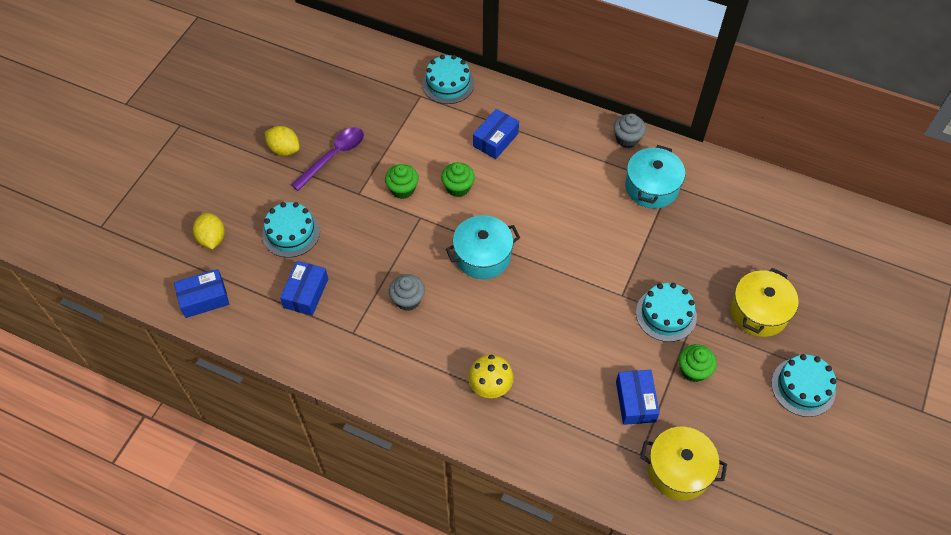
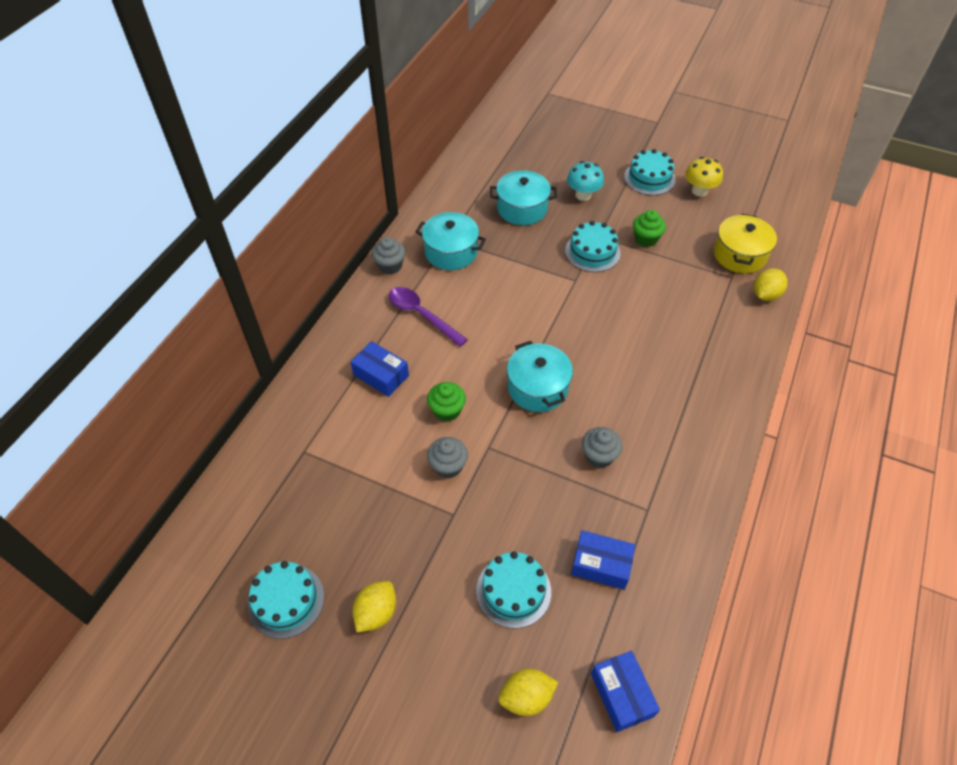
camera: 90 degrees left, 5 degrees down
purple spoon [291,127,364,191] -> purple spoon moved to [389,287,468,347]
green cupcake [385,164,419,199] -> grey cupcake [427,437,468,478]
turquoise cake [422,55,474,104] -> turquoise cake moved to [248,561,324,639]
yellow mushroom [468,354,513,398] -> yellow mushroom moved to [685,157,723,197]
blue box [616,370,660,425] -> none
yellow pot [730,268,799,337] -> turquoise mushroom [567,161,604,201]
none -> turquoise pot [490,170,557,225]
none -> yellow lemon [754,268,788,301]

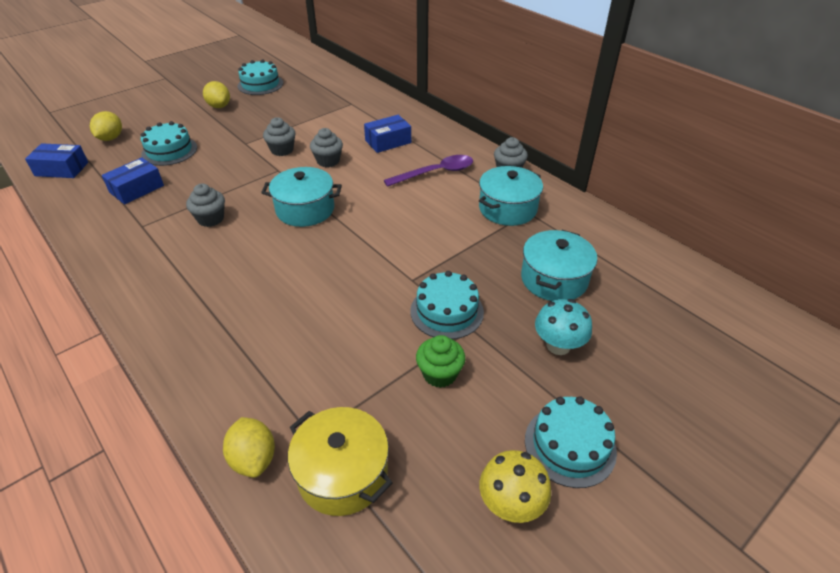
camera: 115 degrees right, 10 degrees down
green cupcake [427,382,466,422] -> grey cupcake [310,128,343,167]

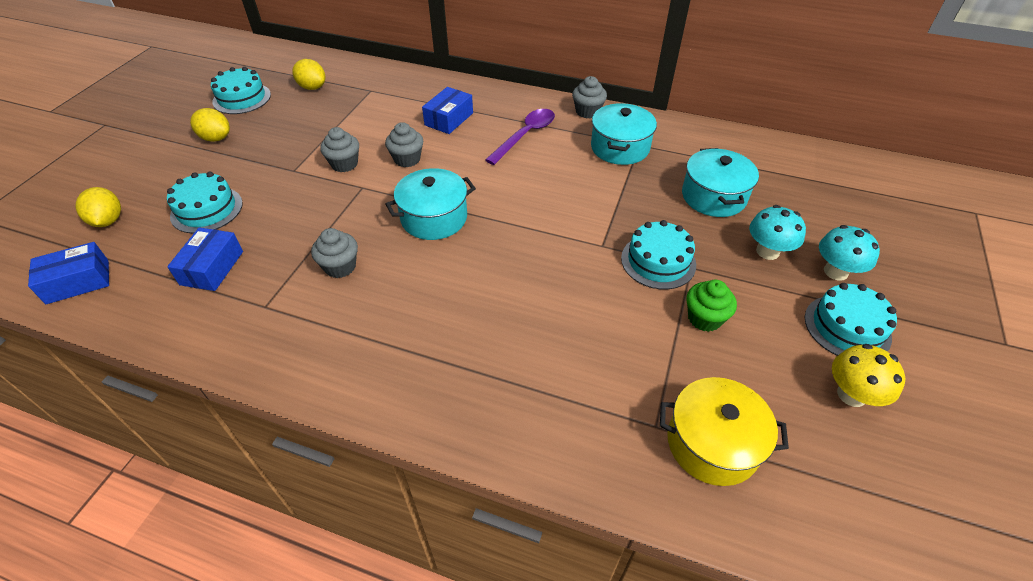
camera: 30 degrees left, 5 degrees up
yellow lemon [223,417,275,478] -> yellow lemon moved to [292,59,325,90]
none -> turquoise mushroom [819,225,880,281]

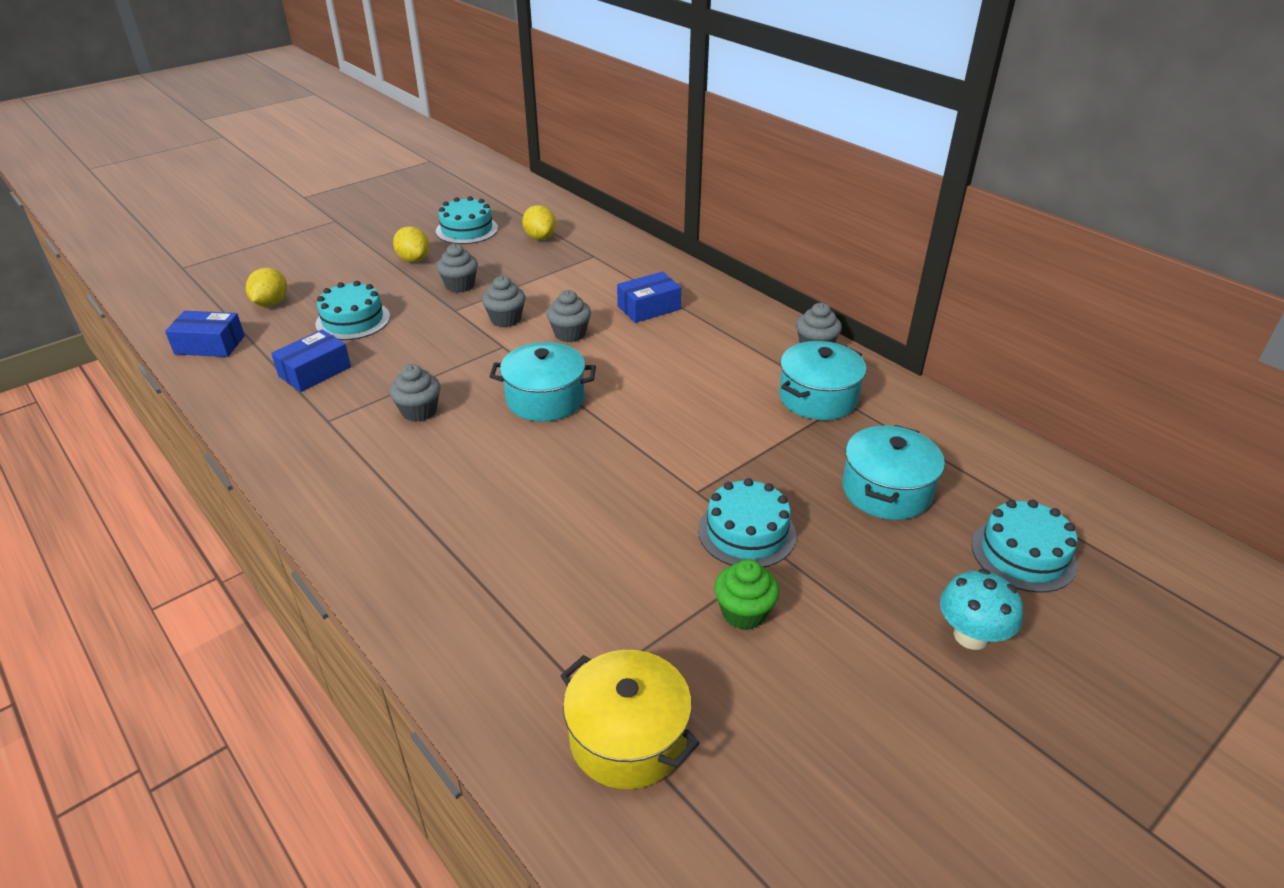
camera: 30 degrees right, 10 degrees down
purple spoon [485,109,555,165] -> none
turquoise mushroom [749,205,806,260] -> none
turquoise cake [805,283,897,356] -> turquoise cake moved to [972,500,1078,593]
yellow mushroom [832,344,905,407] -> none
none -> grey cupcake [437,244,478,293]

